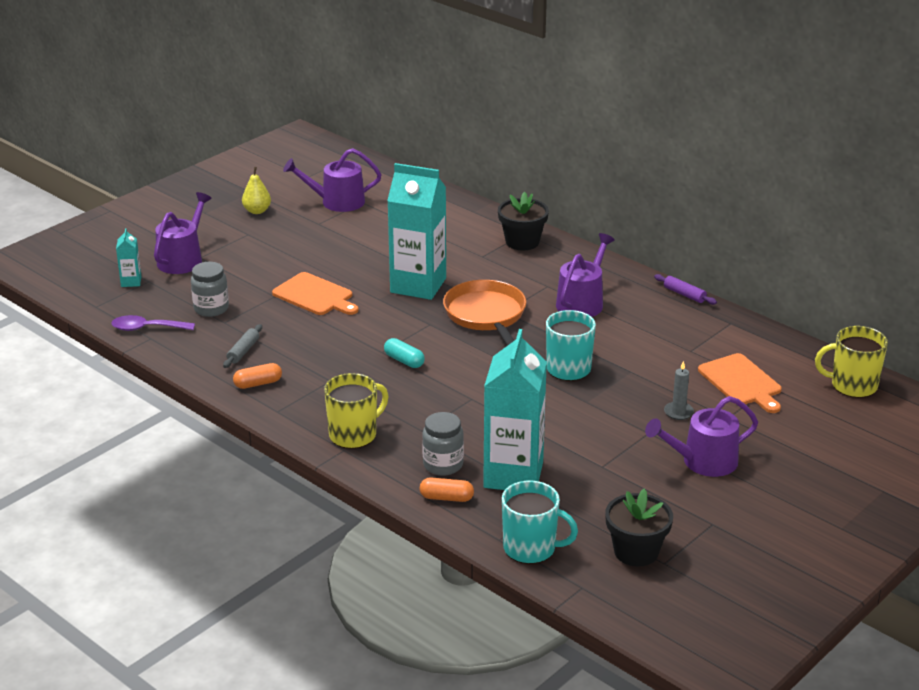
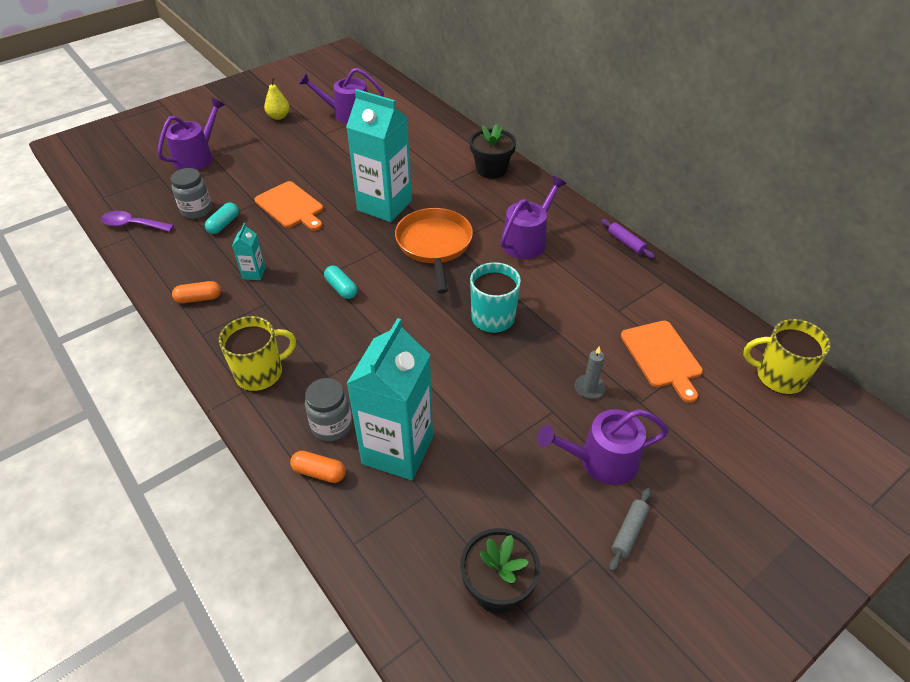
camera: 10 degrees right, 15 degrees up
turquoise carton [116,228,141,287] -> turquoise carton moved to [232,223,266,280]
grey rolling pin [223,324,262,368] -> grey rolling pin moved to [609,488,651,572]
turquoise mug [502,481,578,564] -> none
none -> turquoise capsule [205,203,239,234]

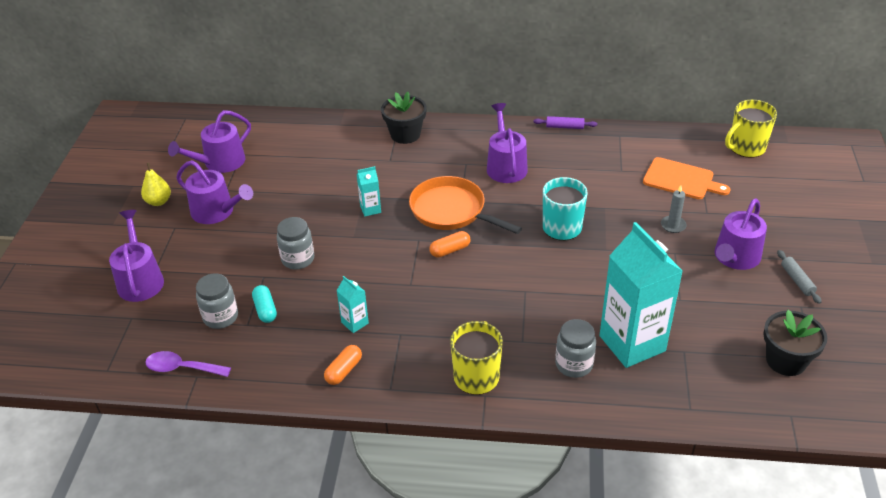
camera: 45 degrees left, 5 degrees down
purple spoon [101,211,174,232] -> purple spoon turned 45 degrees clockwise [145,351,231,377]
orange cutting board [254,181,323,231] -> grey jar [277,217,314,269]
orange capsule [290,451,346,483] -> orange capsule moved to [429,231,470,258]
turquoise capsule [324,266,358,299] -> none
turquoise carton [346,89,412,222] -> turquoise carton [357,166,381,217], size x0.43
none -> purple watering can [176,160,253,224]

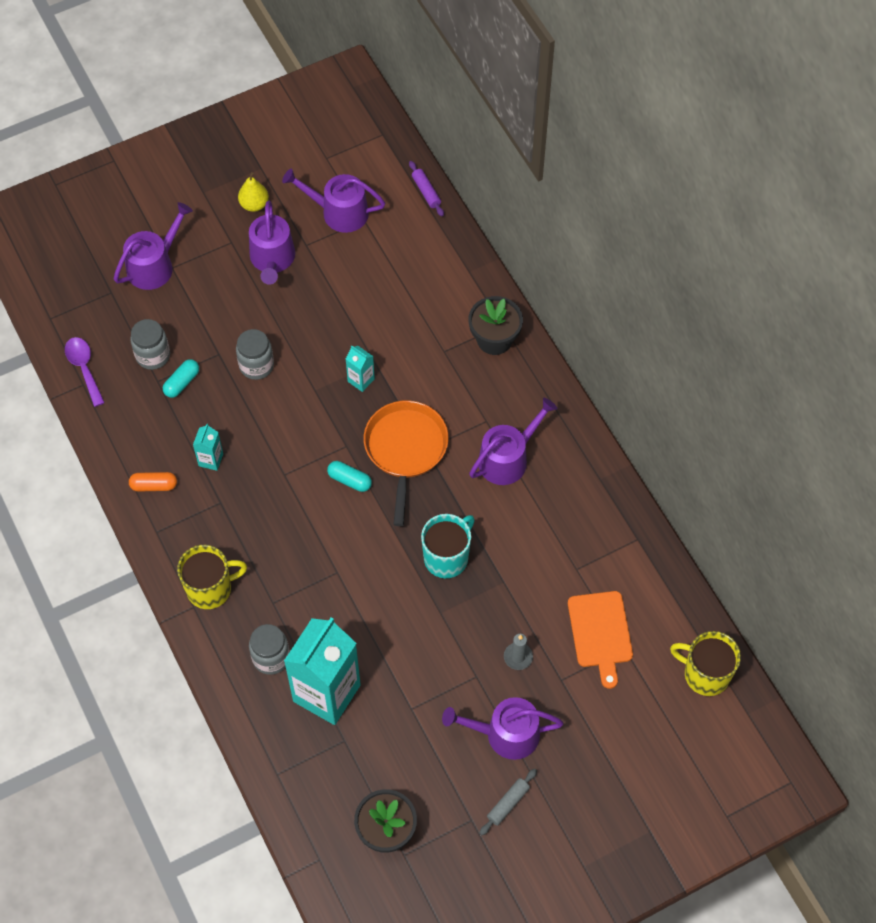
camera: 55 degrees right, 20 degrees up
orange capsule [429,231,470,258] -> turquoise capsule [327,461,372,492]
purple rolling pin [534,116,597,129] -> purple rolling pin moved to [409,161,444,216]

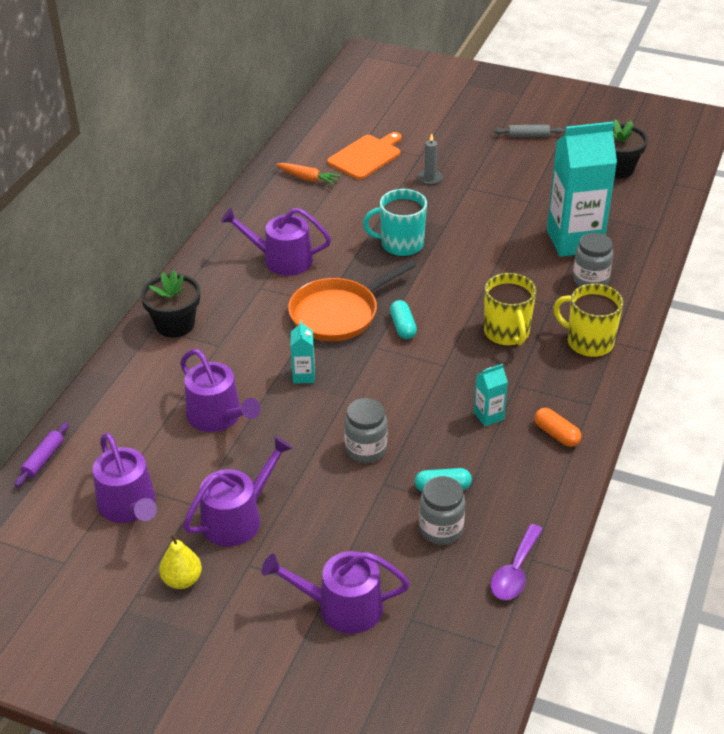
camera: 130 degrees left, 20 degrees down
purple watering can [442,697,563,760] -> purple watering can moved to [180,349,261,432]
yellow mug [670,631,741,696] -> yellow mug moved to [484,273,536,346]
none -> orange carrot [276,163,341,186]

